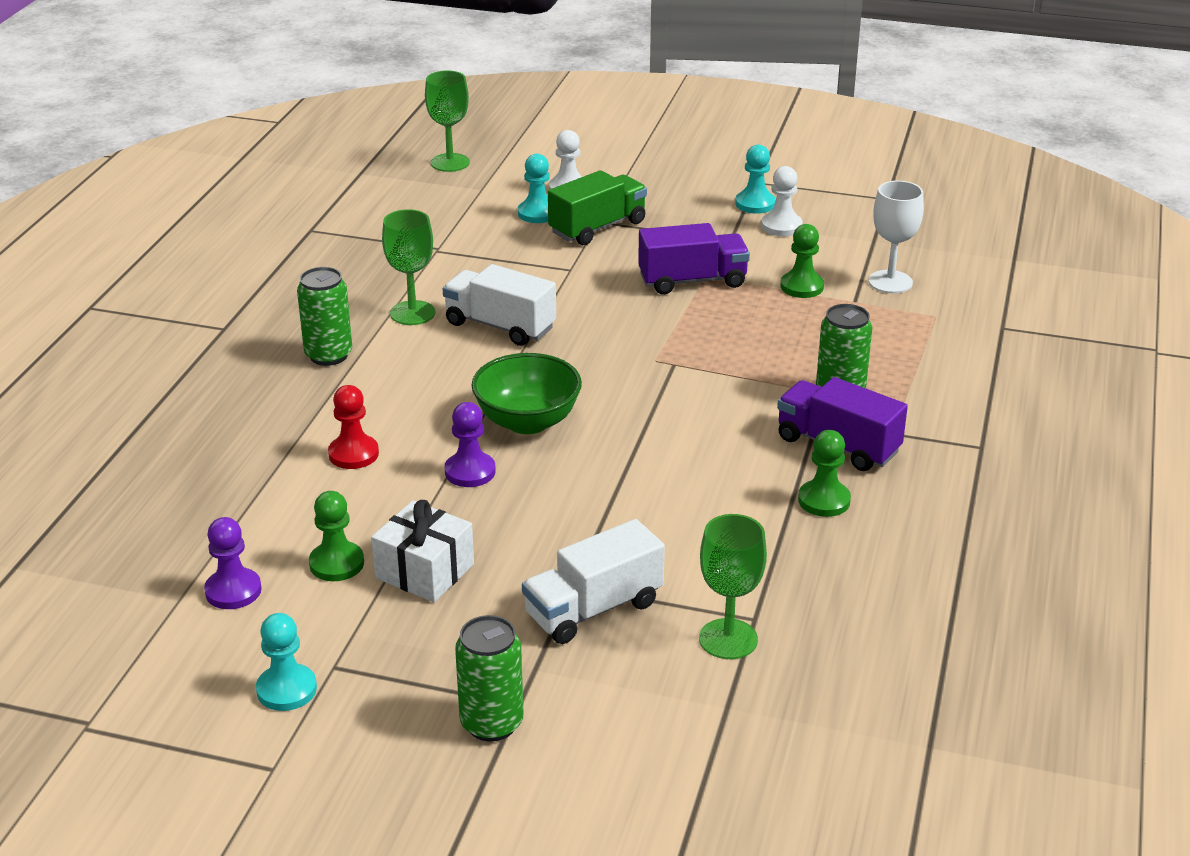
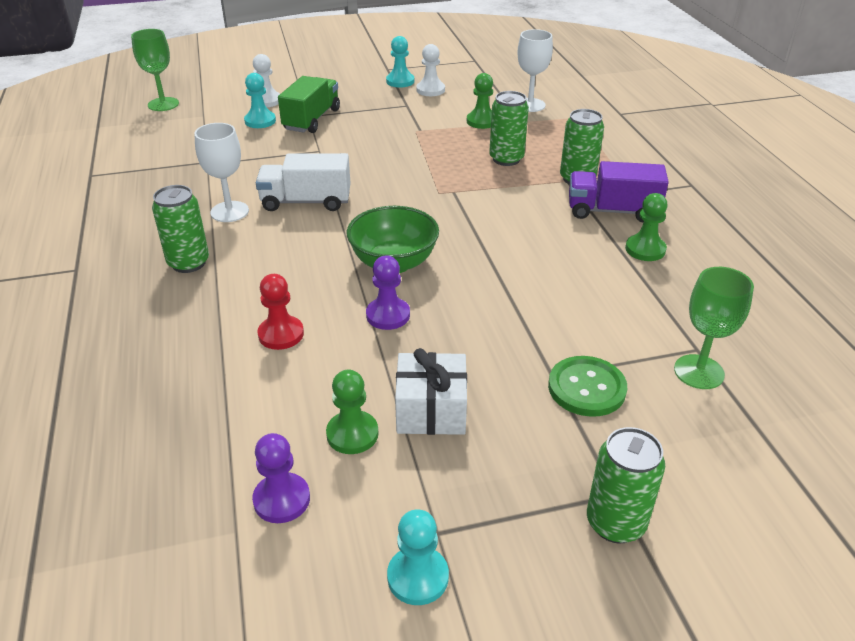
camera: 30 degrees left, 5 degrees up
green goblet [382,209,435,325] -> white goblet [194,123,249,222]
white truck [522,519,665,644] -> green button [548,356,627,417]
purple truck [638,223,750,294] -> none
none -> green can [489,91,529,166]

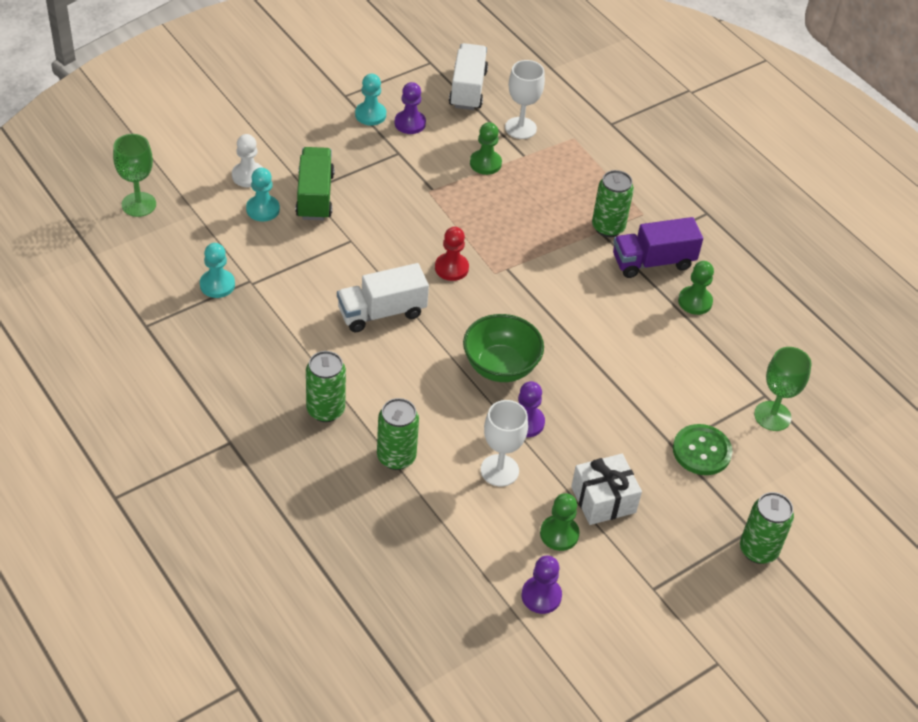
camera: 25 degrees left, 10 degrees up
white goblet [194,123,249,222] -> white goblet moved to [481,400,528,486]
red pawn [258,274,304,350] -> red pawn moved to [435,227,469,281]
turquoise pawn [387,509,449,605] -> turquoise pawn moved to [200,243,235,298]
white pawn [416,44,445,96] -> purple pawn [395,82,426,134]
green can [489,91,529,166] -> green can moved to [377,398,419,470]
none -> white truck [449,43,488,110]

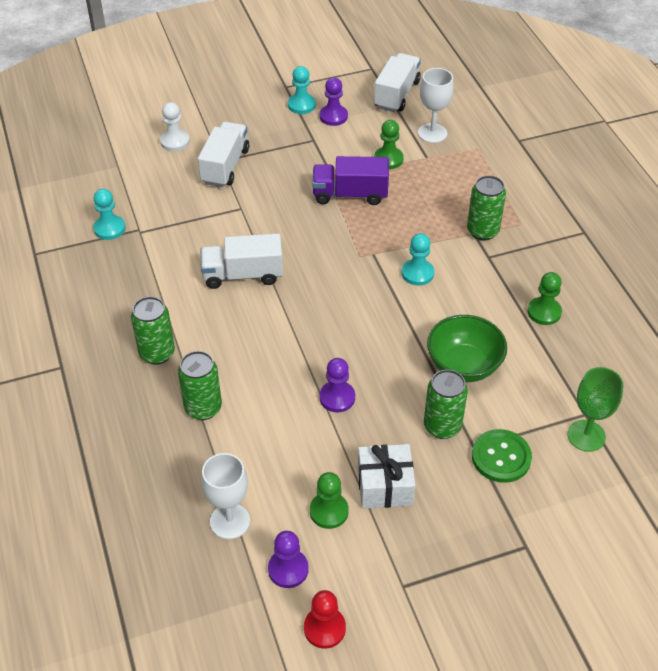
camera: 20 degrees right, 0 degrees up
green goblet [113,134,156,217] -> none
turquoise pawn [246,168,280,222] -> turquoise pawn moved to [402,233,434,285]
green truck [295,147,335,220] -> white truck [198,122,249,187]
red pawn [435,227,469,281] -> red pawn moved to [304,590,346,649]
green bowl [463,314,544,382] -> green bowl moved to [427,315,507,382]
white goblet [481,400,528,486] -> white goblet moved to [201,453,250,539]
purple truck [613,217,703,278] -> purple truck moved to [312,156,389,205]
green can [740,492,794,564] -> green can moved to [424,369,468,439]

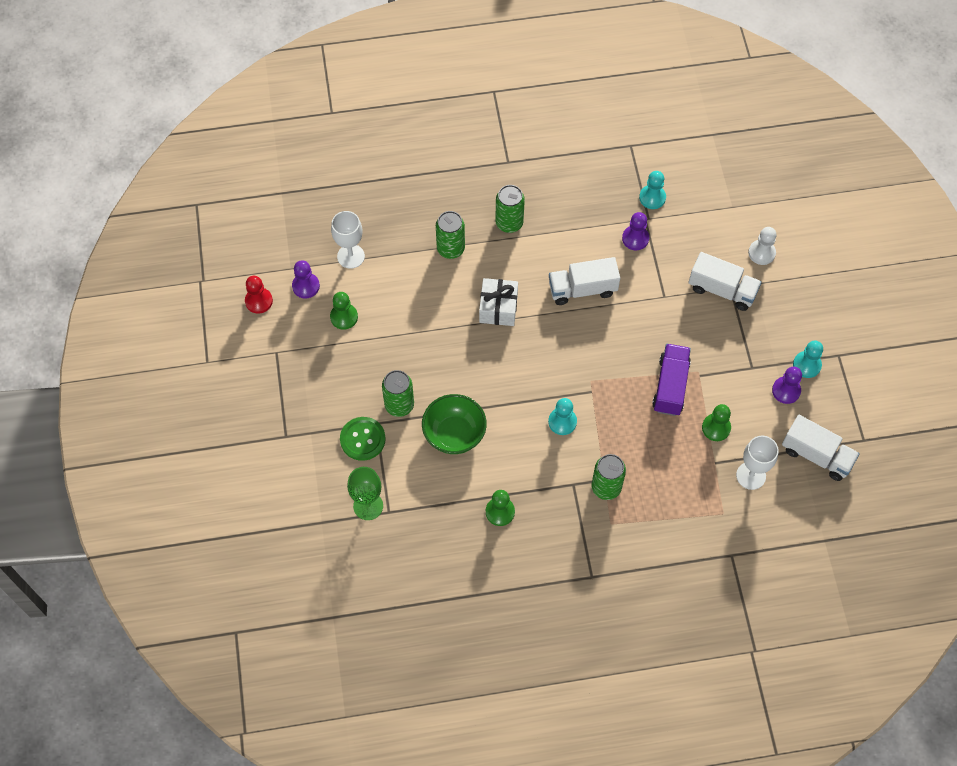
camera: 100 degrees right, 15 degrees up
white truck [201,233,283,289] -> white truck turned 105 degrees counterclockwise [549,257,620,305]
purple pawn [319,358,355,412] -> purple pawn moved to [622,212,649,250]
white gift [358,444,416,509] -> white gift moved to [479,278,518,326]

